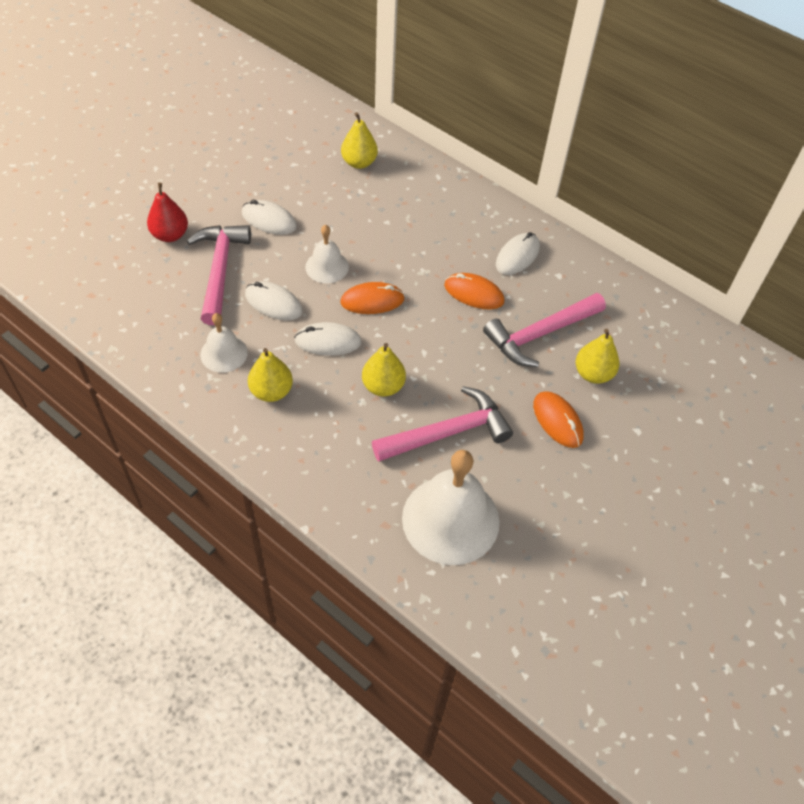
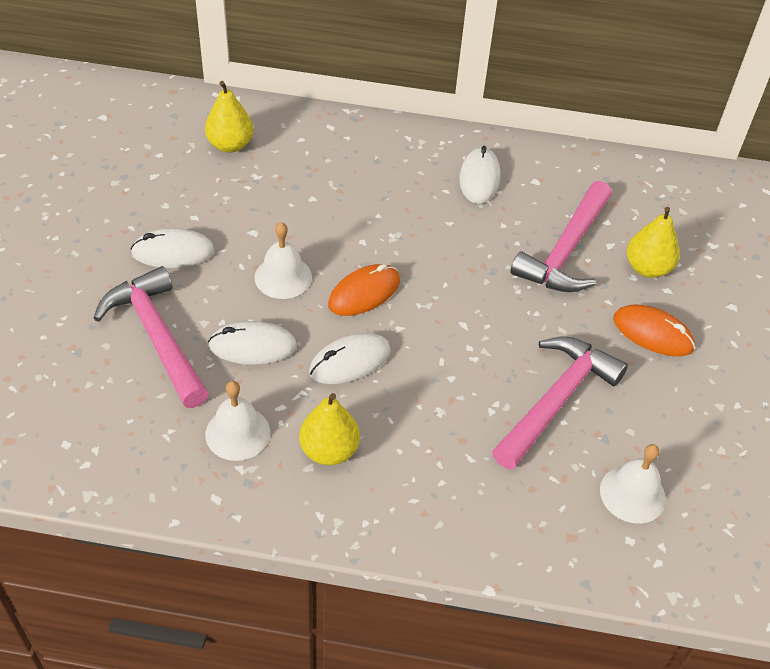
camera: 30 degrees left, 5 degrees down
red pear [147,183,188,242] -> none
yellow pear [362,343,406,397] -> none
white bell [402,450,499,565] -> white bell [600,444,666,524], size x0.53
orange mouse [444,273,505,310] -> none

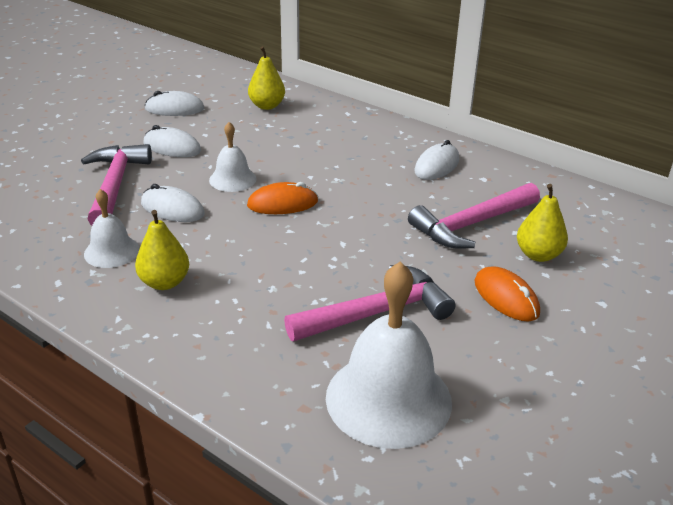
camera: 30 degrees right, 15 degrees down
white mouse [309,333,391,384] -> white mouse moved to [145,91,204,116]
white bell [600,444,666,524] -> white bell [326,262,452,449], size x1.88

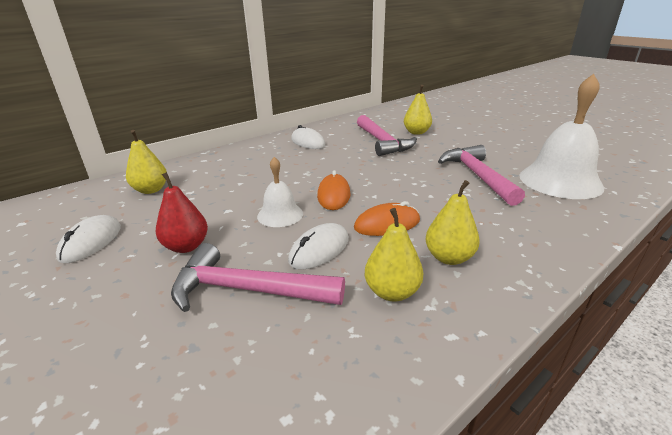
camera: 75 degrees left, 5 degrees down
white bell [84,189,139,268] -> yellow pear [365,208,423,302]
white mouse [143,125,201,157] -> red pear [156,172,208,253]
orange mouse [475,266,540,322] -> orange mouse moved to [354,201,420,236]

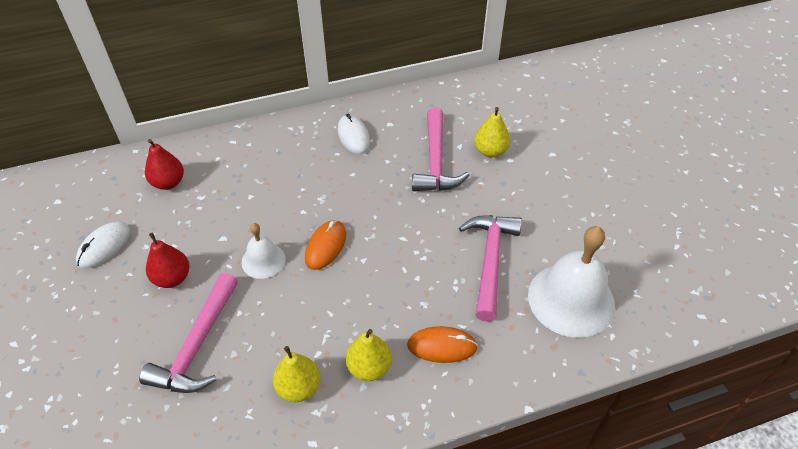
camera: 20 degrees right, 20 degrees up
yellow pear [126,130,167,194] -> red pear [145,139,184,190]
pink hammer [171,243,345,312] -> pink hammer turned 105 degrees counterclockwise [139,272,238,393]
white mouse [288,223,349,269] -> none
orange mouse [354,201,420,236] -> orange mouse moved to [407,326,478,363]

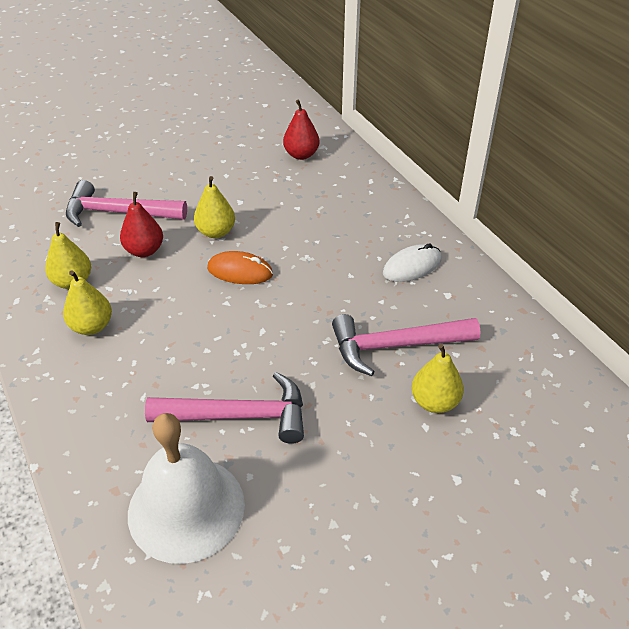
camera: 80 degrees right, 5 degrees down
white mouse [76,222,131,269] -> none
red pear [146,232,189,288] -> red pear moved to [120,192,163,257]
white bell [241,223,286,279] -> yellow pear [194,176,235,238]
orange mouse [407,326,478,363] -> none

